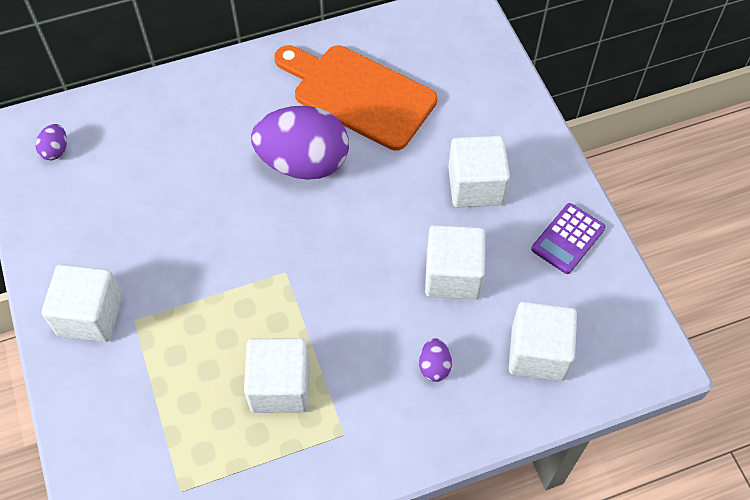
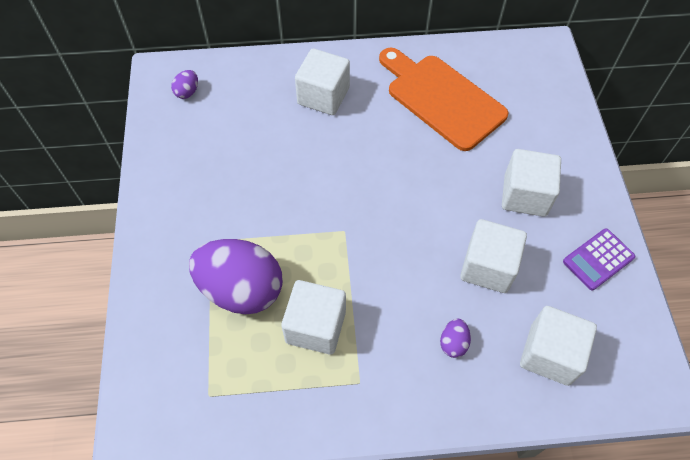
camera: 15 degrees right, 0 degrees up
white cube [42,264,123,342] -> white cube moved to [295,49,350,115]
purple egg [251,106,349,180] -> purple egg moved to [189,239,283,315]

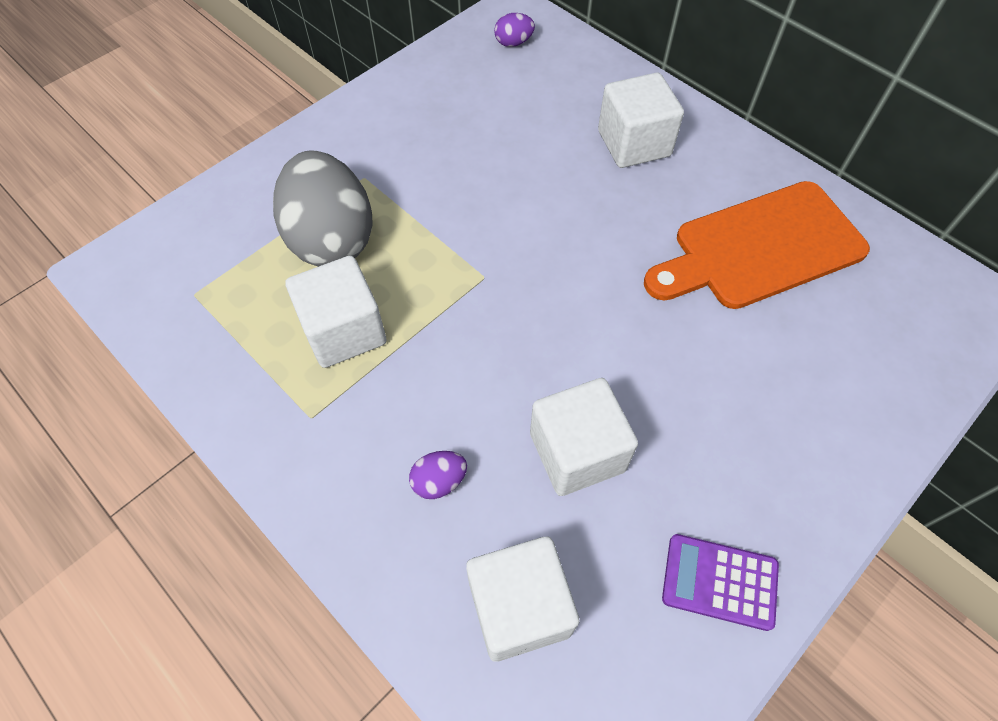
camera: 50 degrees right, 0 degrees up
purple egg [189,239,283,315] -> grey egg [273,150,373,267]
orange cutting board [379,48,509,151] -> orange cutting board turned 120 degrees counterclockwise [644,181,870,309]
white cube [502,149,561,217] -> none

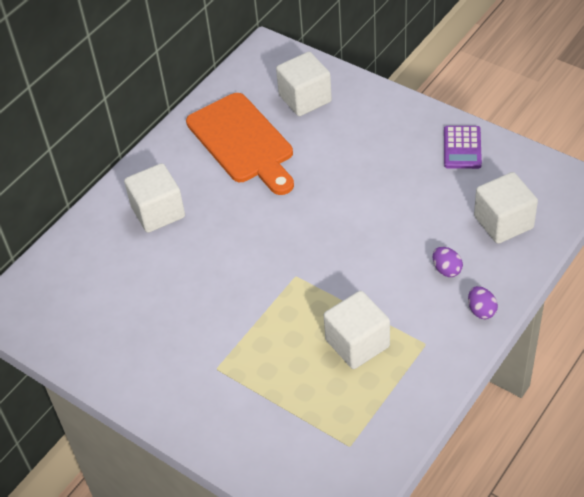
camera: 95 degrees left, 10 degrees down
grey egg [273,150,373,267] -> none
purple egg [494,13,535,47] -> purple egg moved to [468,286,498,319]
white cube [530,378,638,496] -> white cube moved to [276,52,332,116]

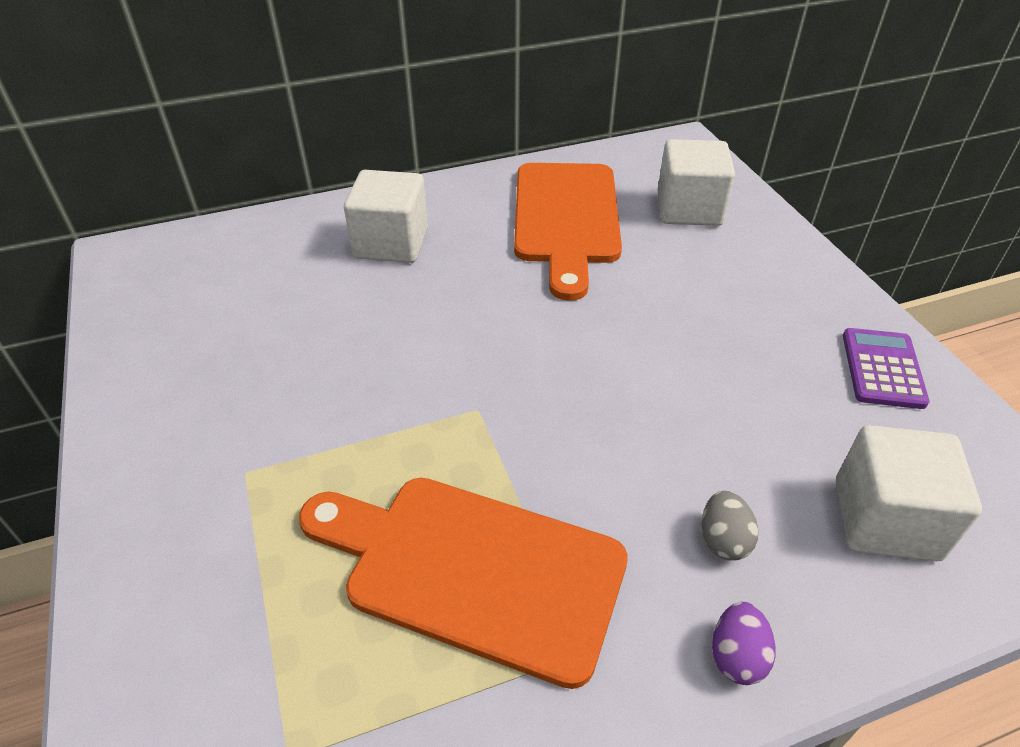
camera: 30 degrees right, 5 degrees down
white cube [324,291,390,369] -> orange cutting board [299,478,628,689]
purple egg [433,247,463,277] -> grey egg [702,491,758,561]
purple calculator [444,126,482,169] -> purple calculator turned 150 degrees clockwise [843,328,929,409]

